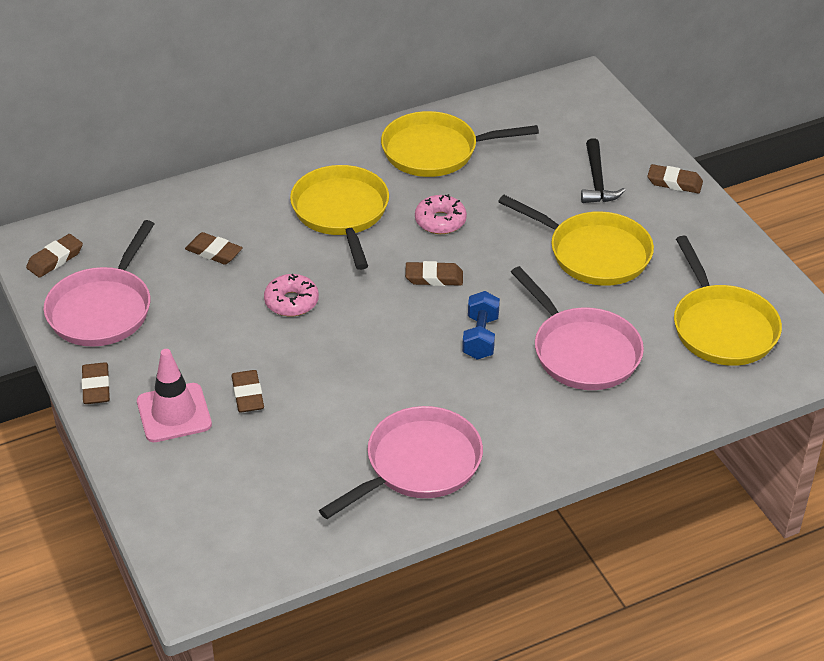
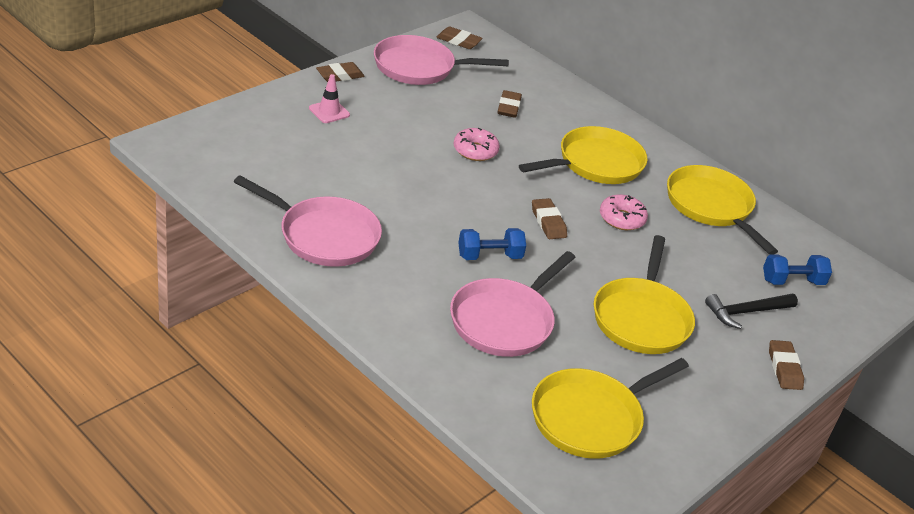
camera: 65 degrees right, 5 degrees down
pink traffic cone [137,349,212,442] -> pink traffic cone [309,74,350,123], size x0.63
brown eraser [232,370,264,413] -> none
none -> blue dumbbell [763,254,832,285]

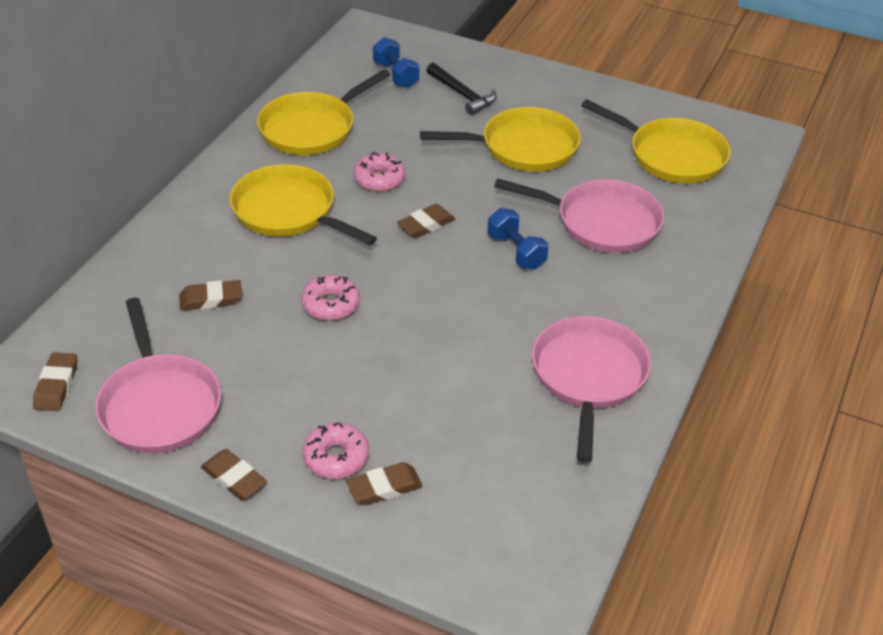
camera: 105 degrees left, 5 degrees up
pink traffic cone [309,74,350,123] -> pink donut [302,422,369,479]
brown eraser [769,340,804,390] -> brown eraser moved to [346,462,423,505]

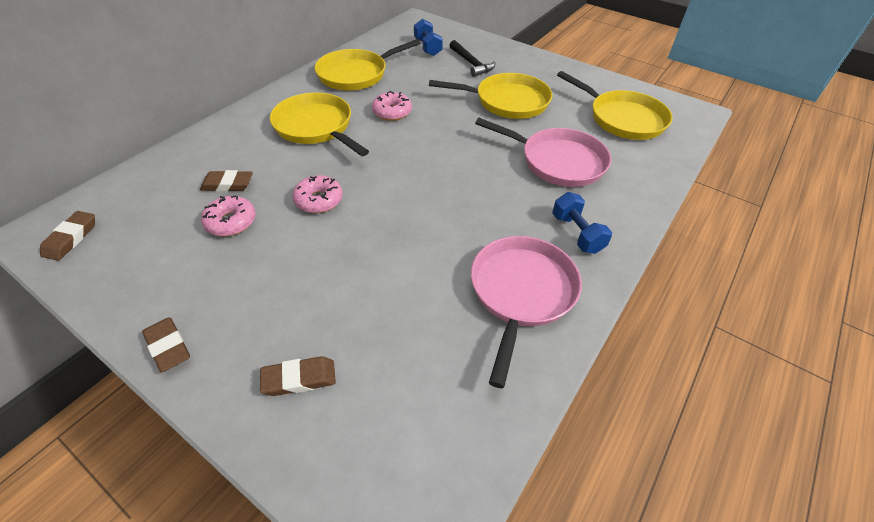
camera: 10 degrees right, 5 degrees up
pink pan [95,298,221,453] -> none
pink donut [302,422,369,479] -> pink donut moved to [201,195,256,236]
brown eraser [397,204,455,238] -> none
blue dumbbell [487,208,549,269] -> blue dumbbell moved to [552,192,612,254]

